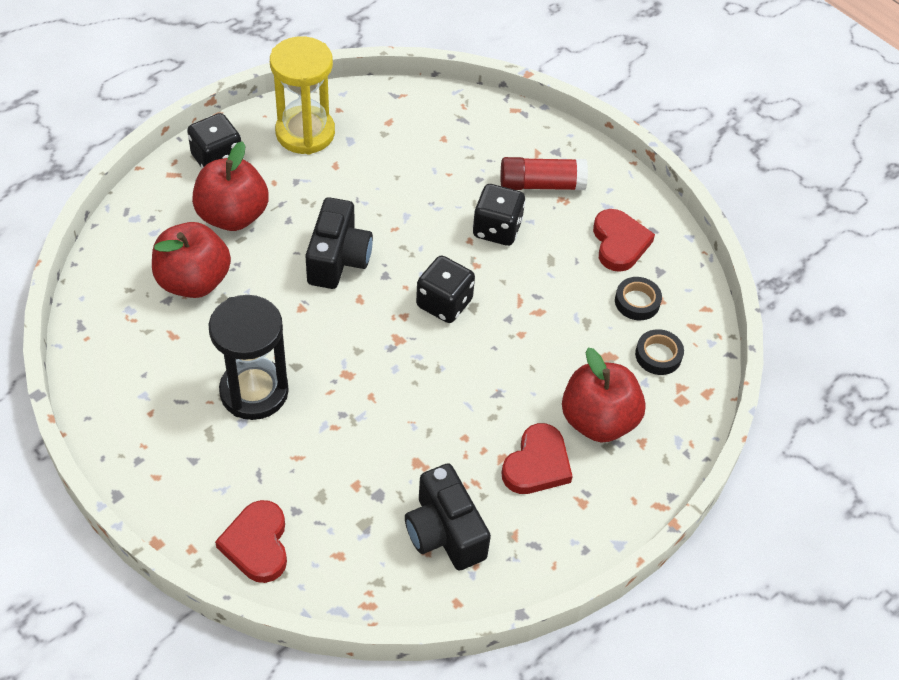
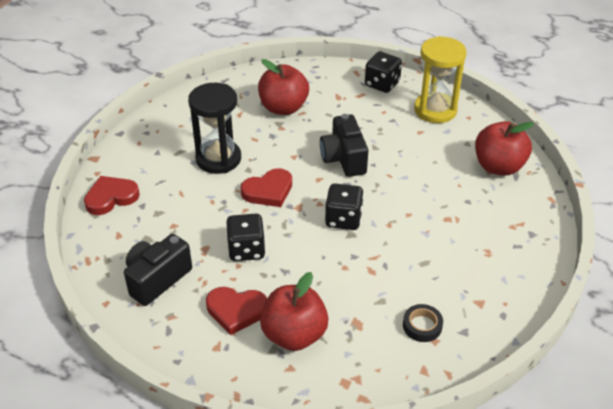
camera: 70 degrees right, 10 degrees down
red apple [192,141,269,231] -> red apple moved to [475,121,534,176]
black camera [305,197,373,289] -> black camera turned 90 degrees clockwise [320,114,368,177]
black dice [473,184,525,246] -> black dice moved to [226,214,266,261]
red glue stick [500,157,588,190] -> none
red heart [593,209,655,272] -> red heart moved to [241,168,292,207]
black tape [635,329,684,375] -> none

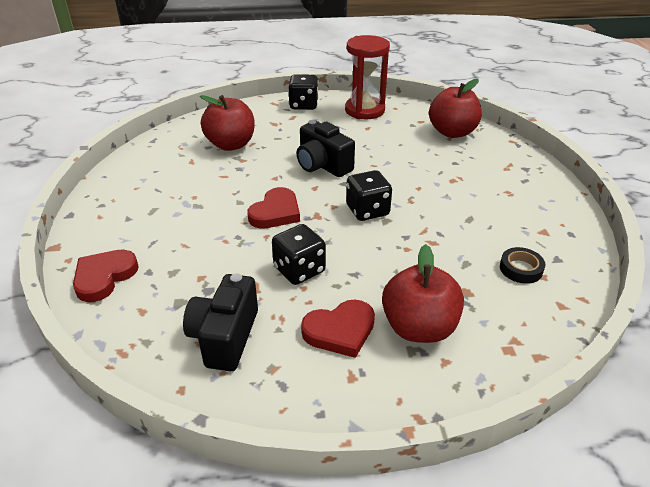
camera: 30 degrees left, 5 degrees down
black hourglass [188,83,241,174] -> none
yellow hourglass [414,36,467,123] -> red hourglass [345,35,390,119]

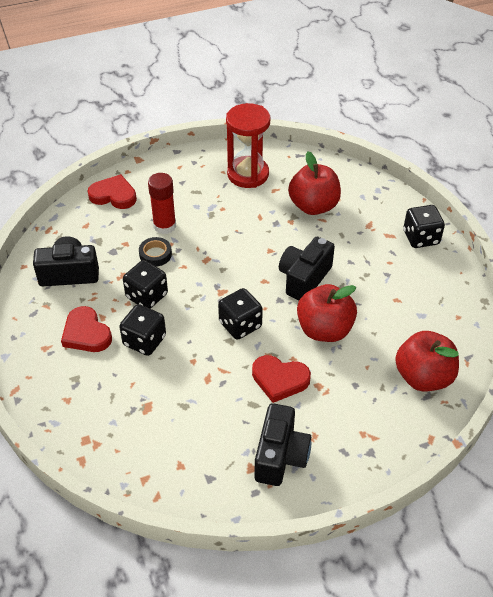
camera: 75 degrees right, 10 degrees up
red heart [247,187,300,229] -> red heart moved to [252,355,311,403]
red hourglass [345,35,390,119] -> red hourglass moved to [226,103,270,188]
red apple [382,244,464,343] -> red apple moved to [297,284,357,342]
black tape [500,247,545,284] -> black tape moved to [139,237,172,267]
none -> black dice [119,304,166,356]
none -> red glue stick [148,173,176,234]
none -> black camera [254,403,311,486]

